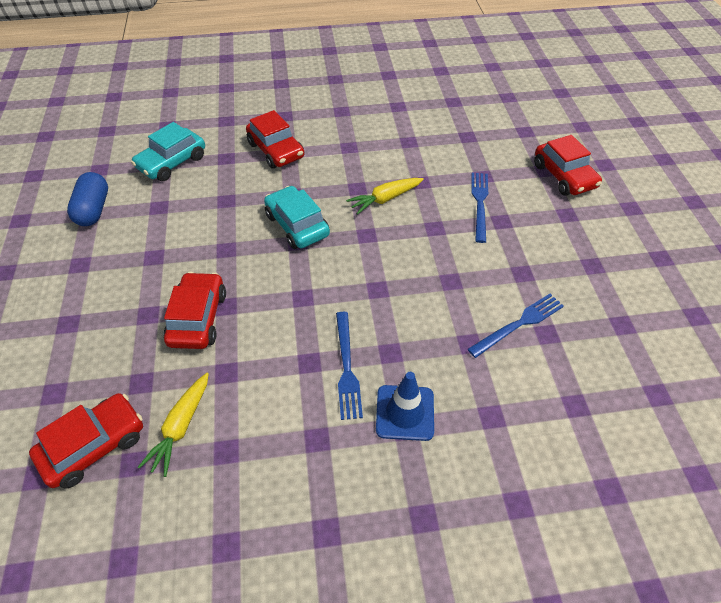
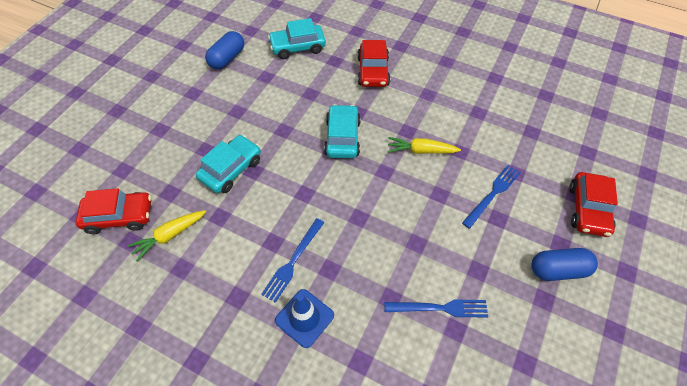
camera: 35 degrees right, 5 degrees up
red car [164,272,226,349] -> turquoise car [196,135,261,193]
none -> blue capsule [531,248,598,281]

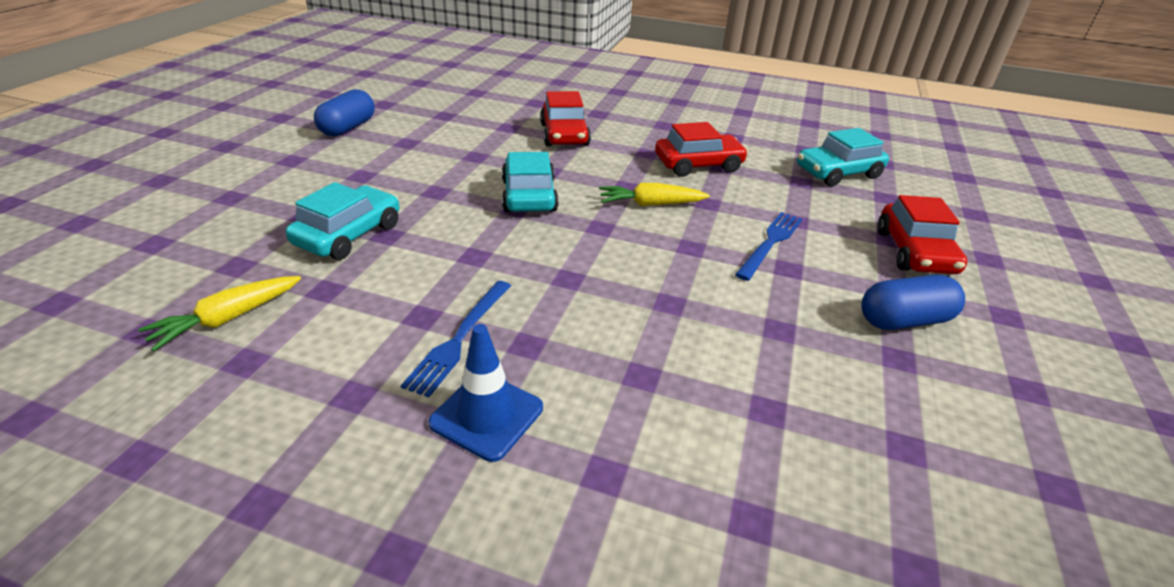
camera: 10 degrees left, 20 degrees down
red car [76,188,151,234] -> red car moved to [655,122,748,177]
turquoise car [268,18,326,59] -> turquoise car moved to [797,128,889,186]
blue fork [384,300,488,317] -> none

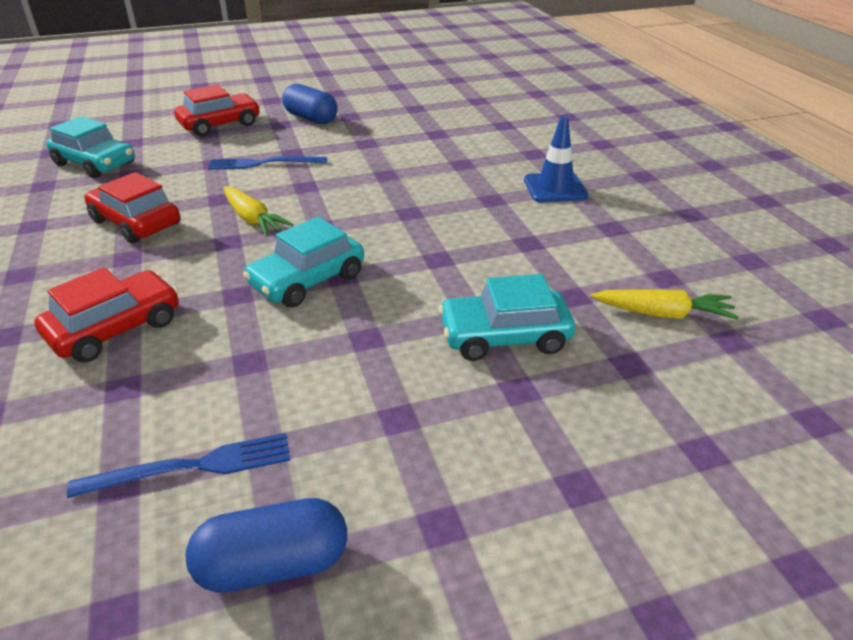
camera: 125 degrees left, 0 degrees up
blue fork [401,281,511,397] -> blue fork moved to [67,433,291,498]

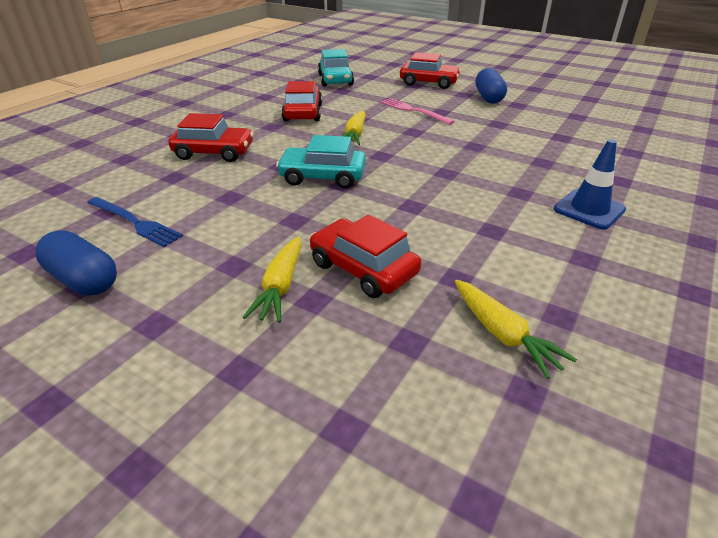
camera: 50 degrees right, 0 degrees up
blue fork [208,156,327,170] -> pink fork [380,98,455,125]
turquoise car [438,274,575,361] -> red car [310,215,421,298]
none -> yellow carrot [243,236,301,322]

